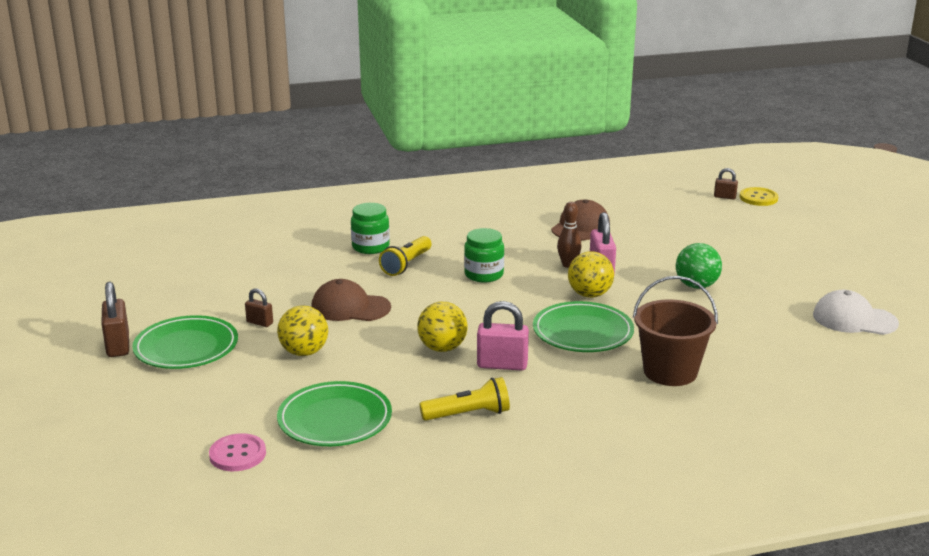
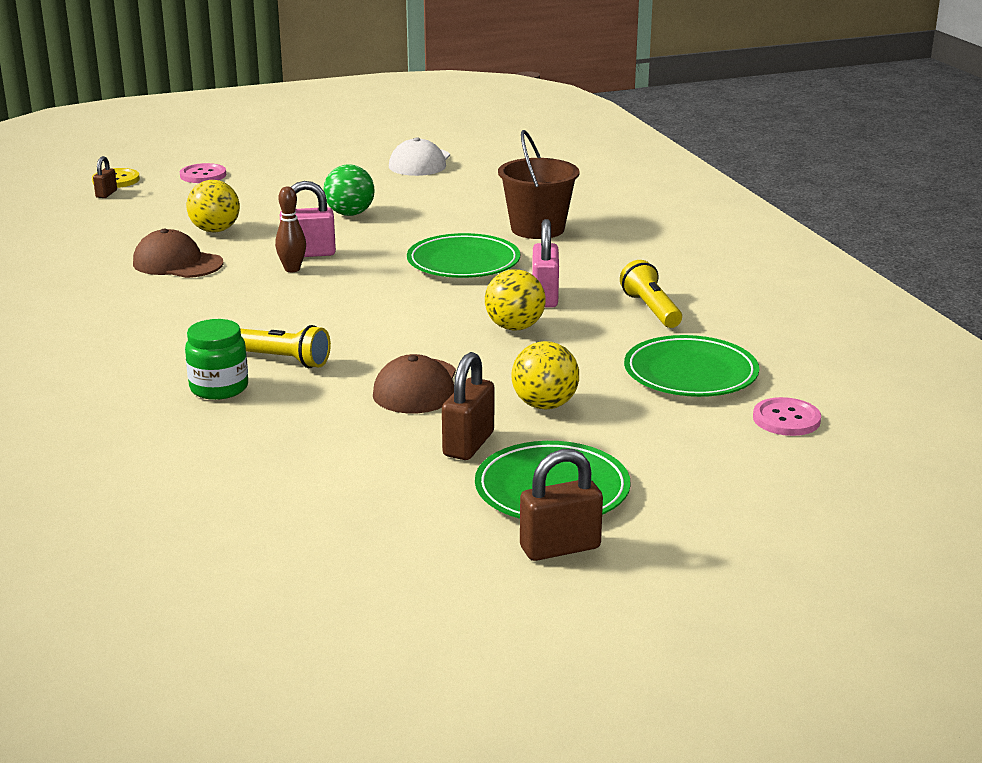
camera: 95 degrees left, 0 degrees up
brown padlock [245,288,273,327] -> brown padlock [442,352,494,460], size x1.76
green jar [464,228,504,282] -> none
yellow ball [568,251,614,298] -> yellow ball moved to [187,180,240,233]
none -> pink button [180,163,226,183]

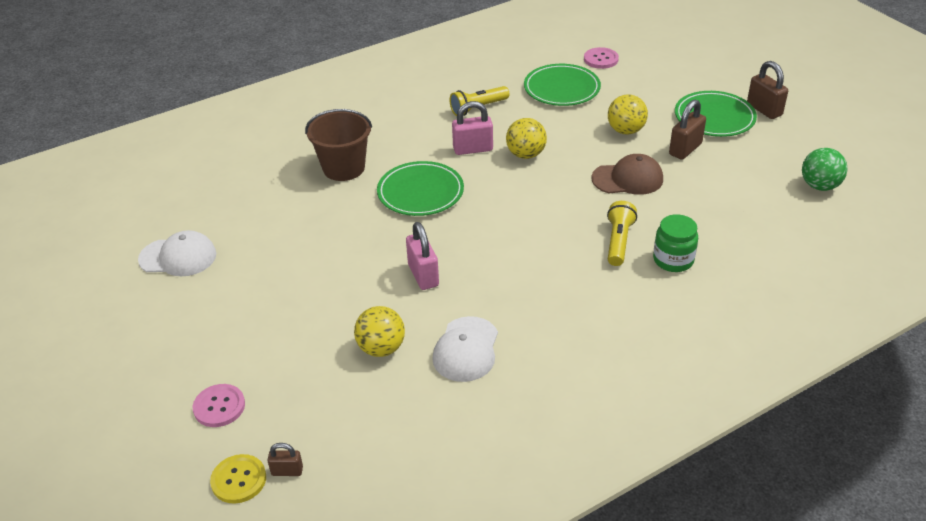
camera: 100 degrees left, 15 degrees up
brown cap [133,229,224,278] -> white cap [432,316,498,382]
brown bowling pin [275,186,306,272] -> none
green ball [323,165,375,216] -> green ball moved to [802,148,848,191]
brown padlock [442,352,494,460] -> brown padlock turned 60 degrees counterclockwise [669,100,706,160]

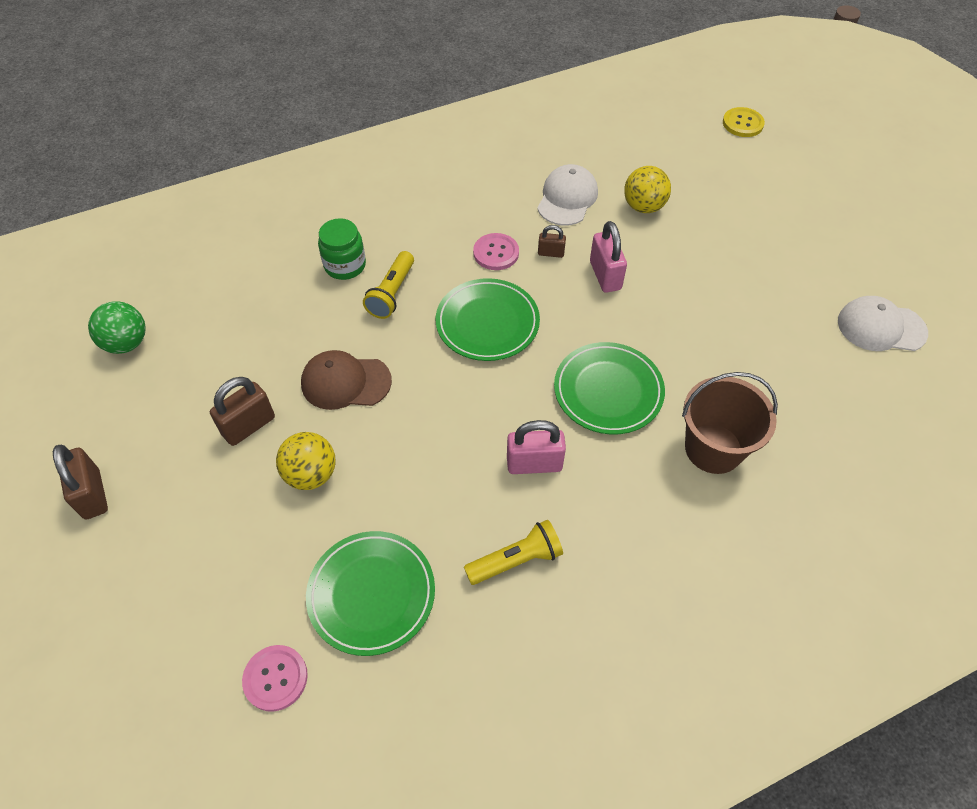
camera: 175 degrees left, 15 degrees up
pink button [193,384,245,427] -> pink button moved to [473,233,519,270]
brown padlock [267,443,303,476] -> brown padlock moved to [538,225,566,258]
yellow ball [506,118,547,159] -> none
green plate [675,91,757,137] -> green plate moved to [436,278,540,361]

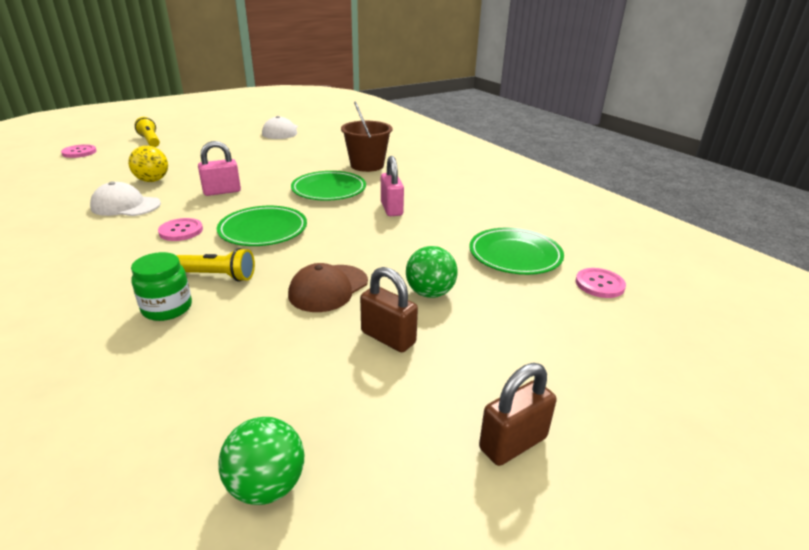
camera: 100 degrees left, 25 degrees down
yellow ball [276,432,335,490] -> green ball [406,246,458,298]
brown cap [301,350,392,410] -> brown cap turned 45 degrees clockwise [288,263,368,312]
yellow flashlight [464,520,563,585] -> yellow flashlight moved to [135,117,160,147]
brown padlock [538,225,566,258] -> none
yellow button [723,107,765,137] -> pink button [61,144,97,158]

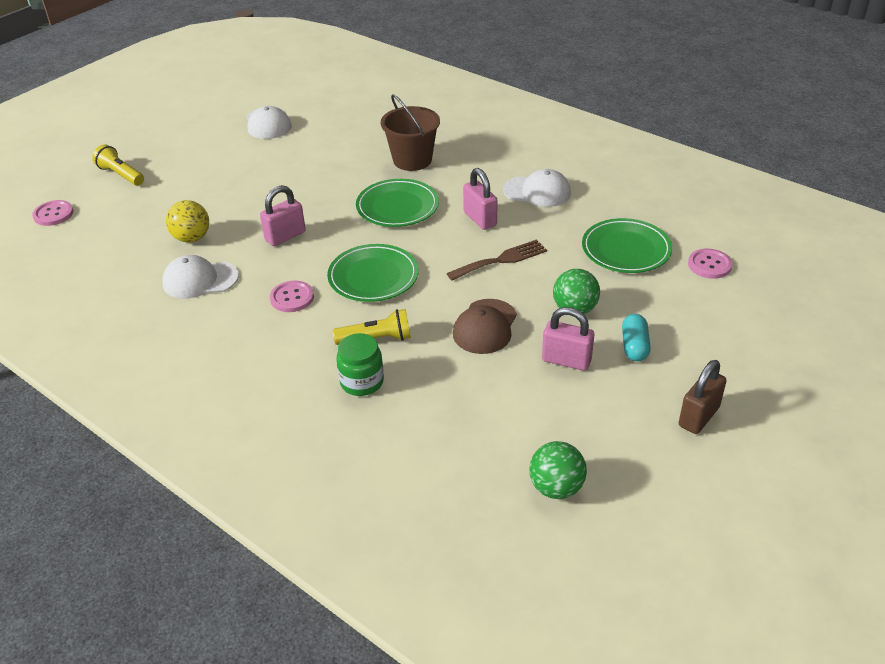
camera: 15 degrees left, 10 degrees up
brown padlock [360,267,418,352] -> pink padlock [542,307,594,371]
none -> brown fork [446,239,547,280]
none -> white cap [503,169,571,207]
none -> turquoise capsule [622,314,651,361]

